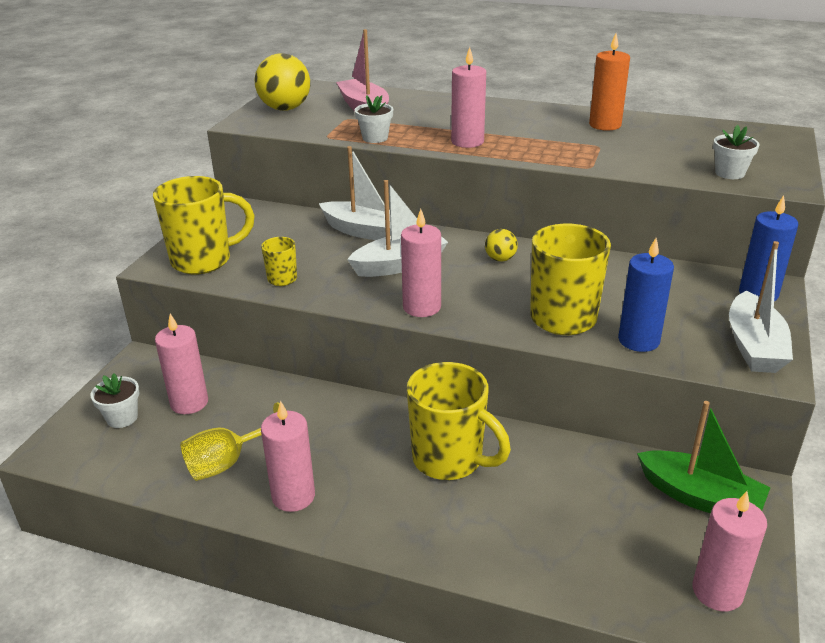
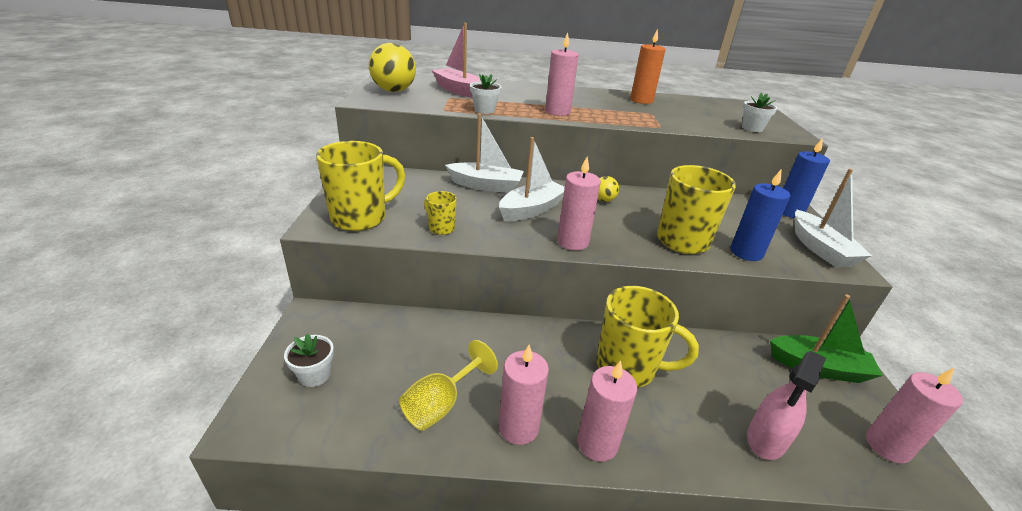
camera: 20 degrees left, 0 degrees up
pink candle [155,314,208,414] -> pink candle moved to [577,361,637,462]
none -> pink spray bottle [747,351,826,460]

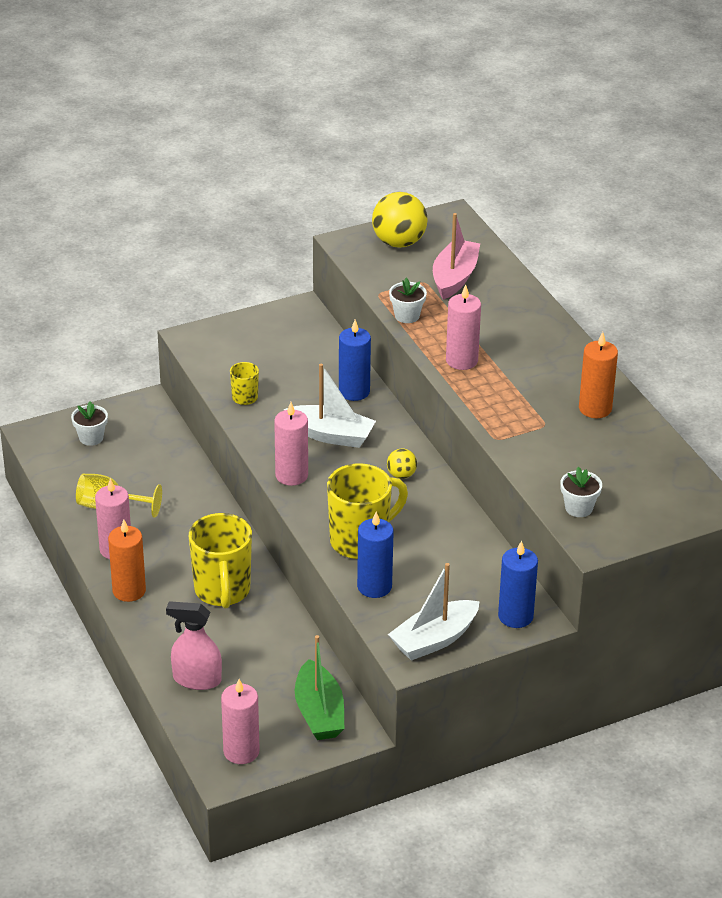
camera: 65 degrees right, 5 degrees up
yellow mug [316,141,405,231] -> none
white boat [445,114,524,193] -> blue candle [339,320,371,401]
pink candle [577,361,637,462] -> orange candle [108,520,146,602]

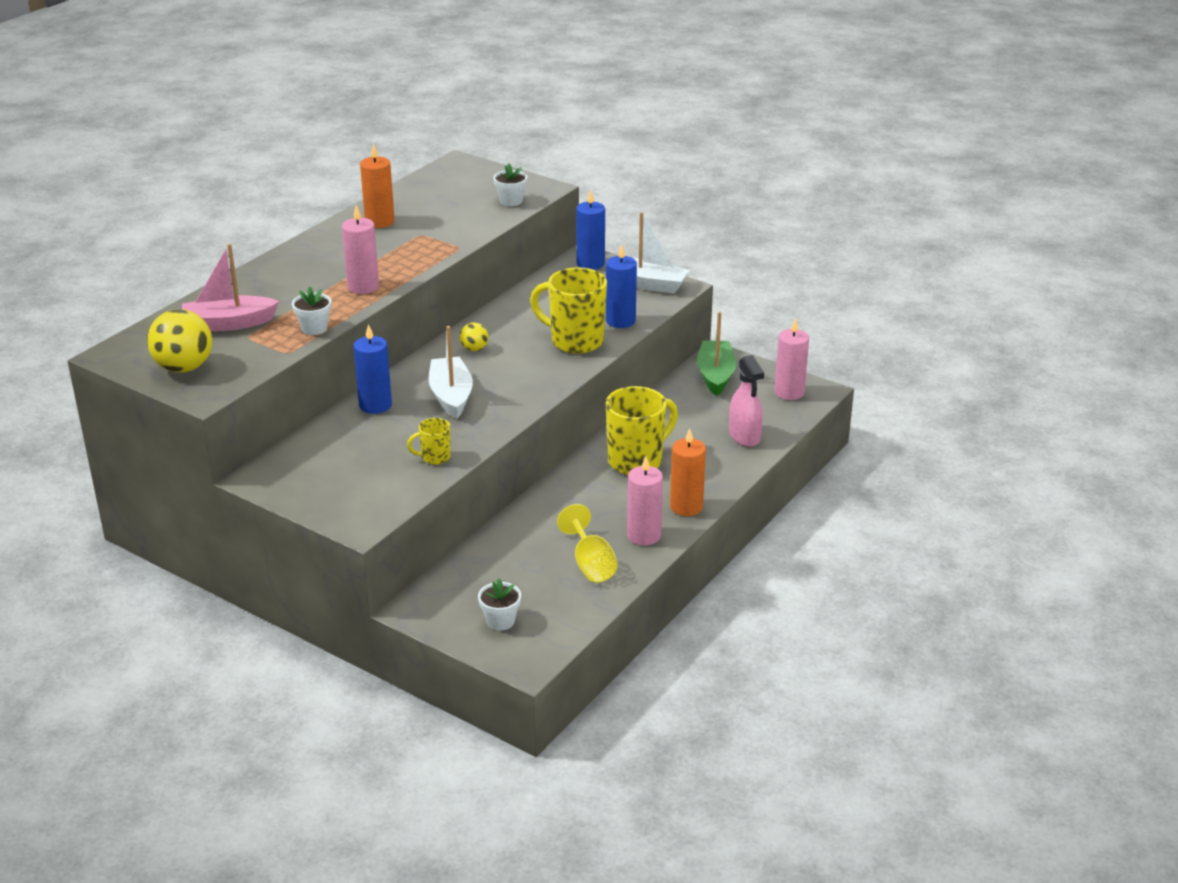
camera: 120 degrees left, 5 degrees down
pink candle [274,402,308,486] -> none
green boat [295,635,344,740] -> green boat turned 45 degrees counterclockwise [697,311,737,396]

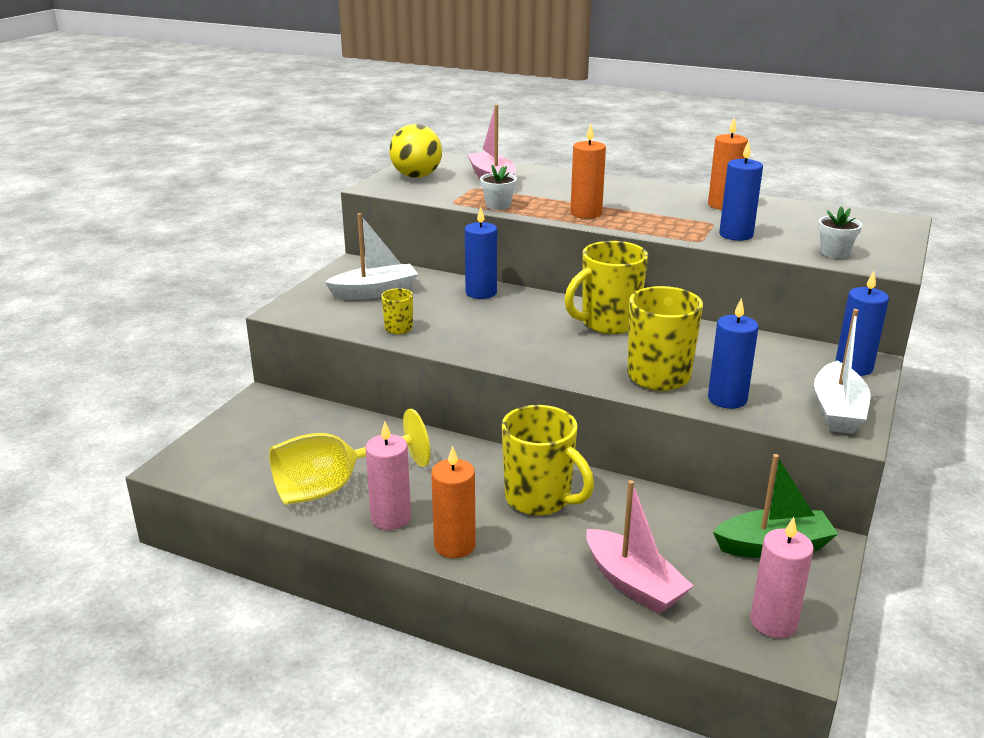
camera: 80 degrees right, 5 degrees down
pink candle [342,205,379,294] -> orange candle [570,123,606,218]
white boat [429,326,473,419] -> white boat moved to [325,213,418,300]
yellow ball [460,322,488,351] -> yellow mug [564,241,648,334]
white flower pot [478,578,521,631] -> none
yellow goblet [557,504,618,582] -> yellow goblet [269,409,430,505], size x1.53
pink spray bottle [729,355,764,447] -> pink boat [586,480,693,614]
none -> blue candle [719,140,763,241]

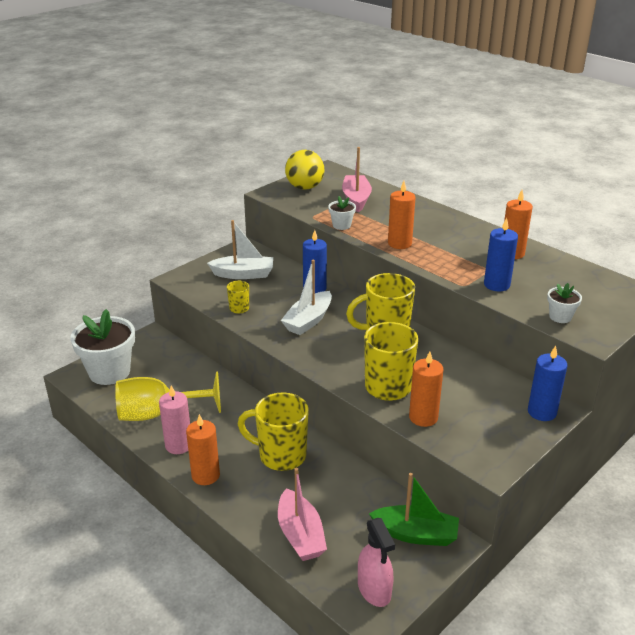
camera: 20 degrees right, 5 degrees up
yellow mug [502,405,594,516] -> yellow mug turned 135 degrees clockwise [238,393,309,471]
blue candle [708,298,759,409] -> orange candle [409,351,444,427]
pink candle [750,517,814,638] -> pink spray bottle [358,518,395,607]
white boat [814,309,871,434] -> white boat moved to [281,260,332,335]
none -> white flower pot [70,309,135,385]

